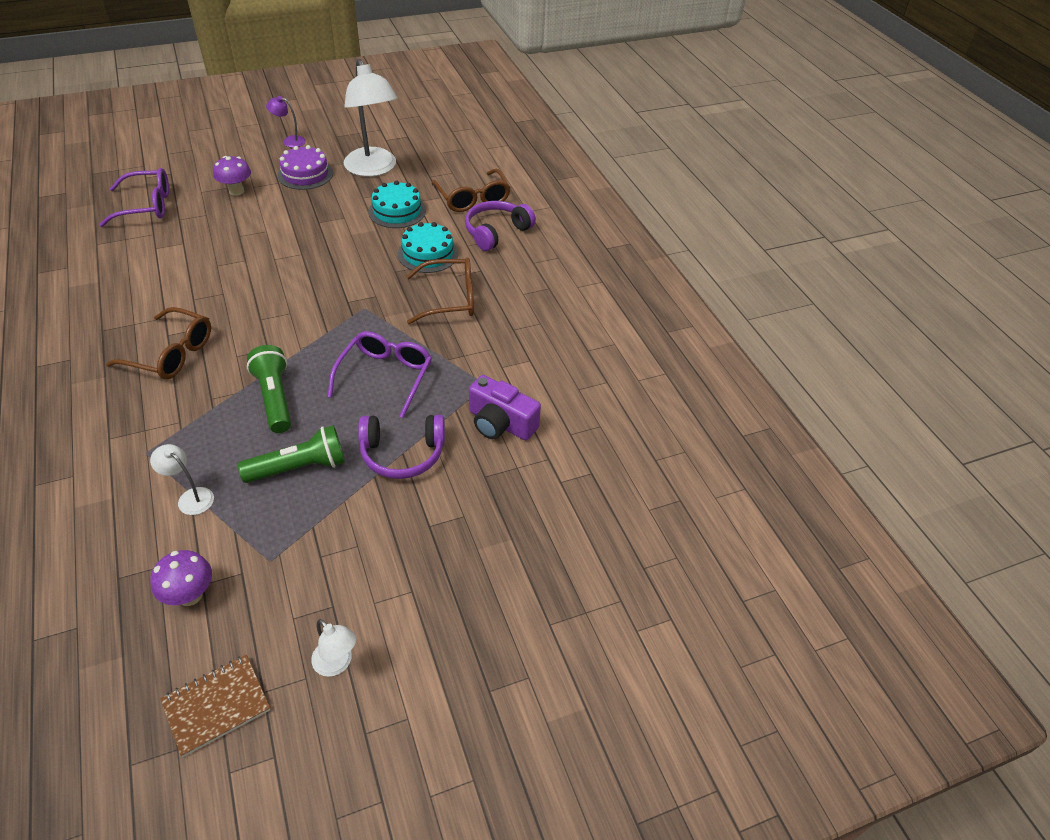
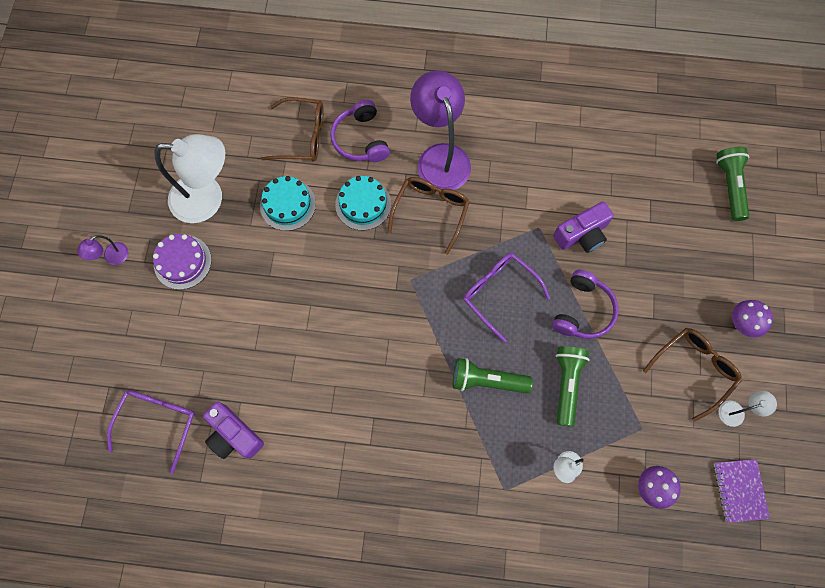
camera: 60 degrees left, 25 degrees up
brown glasses [106,307,211,379] -> brown glasses moved to [643,328,742,422]
brown notebook [160,655,270,757] -> purple notebook [713,459,770,523]
purple mushroom [213,156,251,196] -> purple mushroom moved to [732,300,773,338]
none -> purple camera [203,401,264,459]
none -> purple lamp [410,70,471,190]
none -> green flashlight [716,147,750,221]

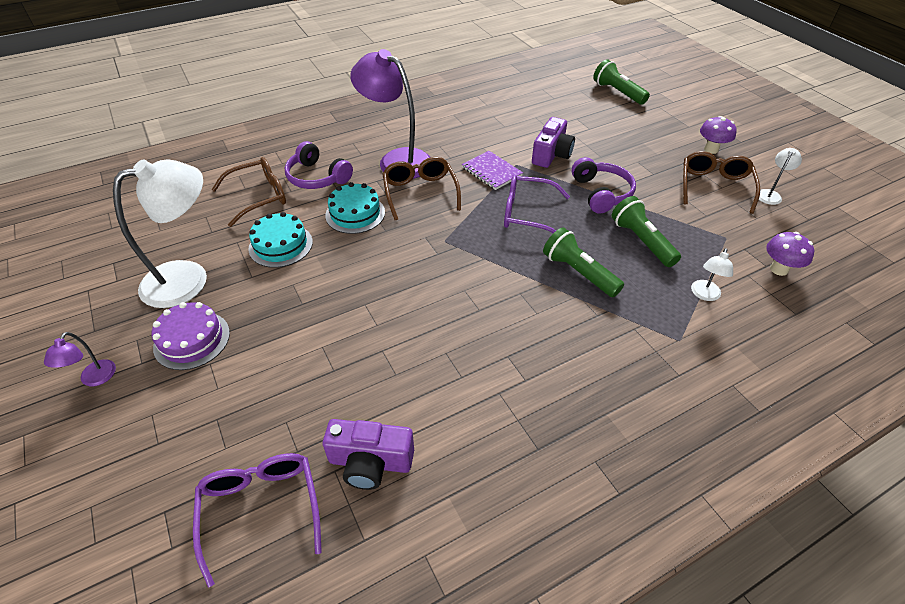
camera: 35 degrees left, 25 degrees down
green flashlight [453,358,533,393] -> green flashlight turned 75 degrees clockwise [543,227,624,297]
purple notebook [713,459,770,523] -> purple notebook moved to [462,151,523,190]

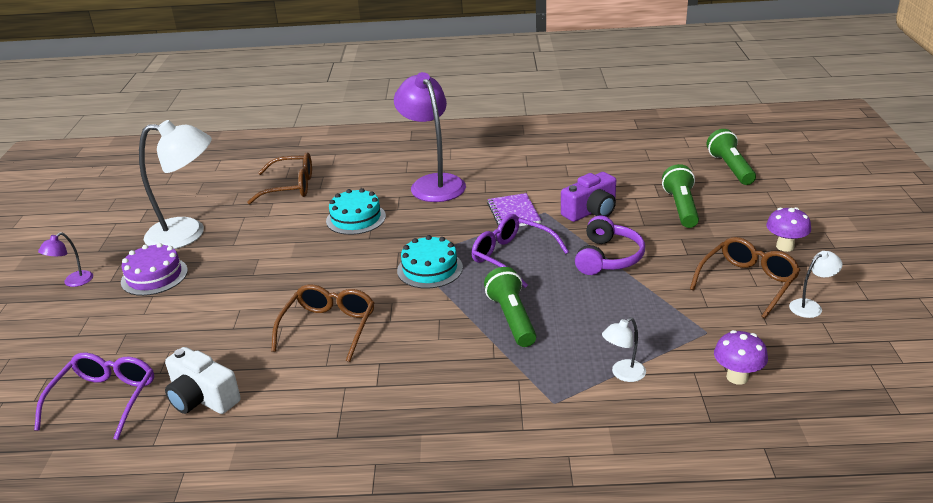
camera: 30 degrees right, 15 degrees down
turquoise cake [248,212,313,268] -> turquoise cake moved to [397,235,463,289]
purple headphones [284,141,353,189] -> none
purple camera [323,419,414,490] -> white camera [165,347,241,414]
brown glasses [382,157,461,220] -> brown glasses moved to [271,284,374,362]
green flashlight [612,196,681,267] -> green flashlight moved to [662,164,699,228]

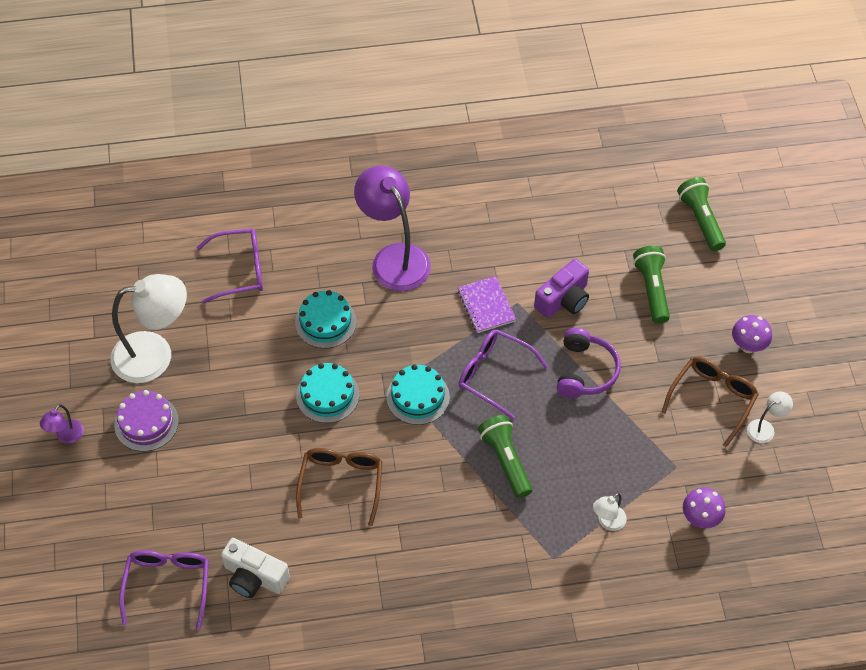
camera: 10 degrees left, 25 degrees up
brown glasses [247,152,312,204] -> purple glasses [196,229,263,303]
none -> turquoise cake [296,363,359,423]

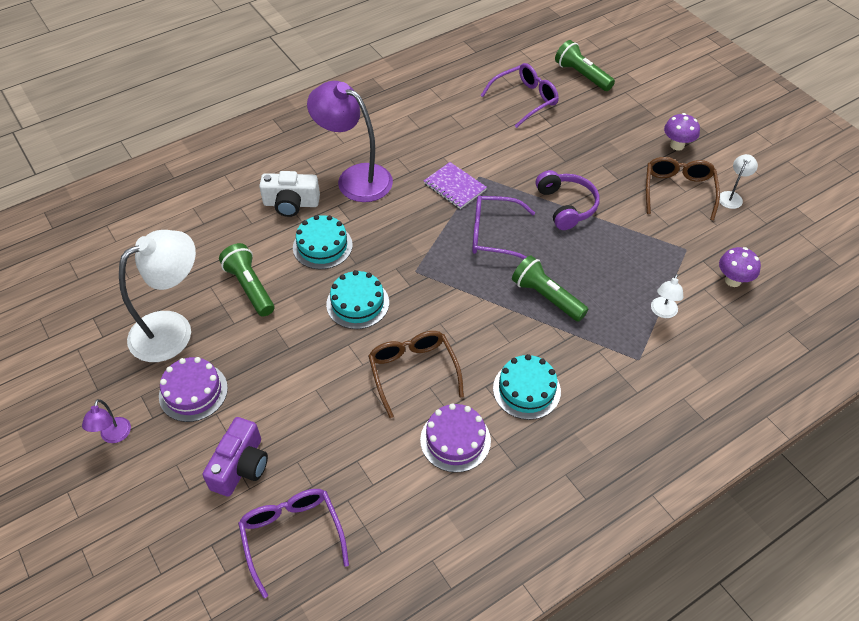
camera: 25 degrees left, 5 degrees down
purple glasses [196,229,263,303] -> purple glasses moved to [480,63,559,128]
white camera [221,538,290,598] -> white camera moved to [259,171,320,217]
turquoise cake [387,364,450,425] -> turquoise cake moved to [493,354,561,420]
purple camera [534,259,589,318] -> purple camera moved to [202,417,268,497]
green flashlight [633,246,670,324] -> green flashlight moved to [219,243,274,317]
none -> purple cake [420,404,491,473]

